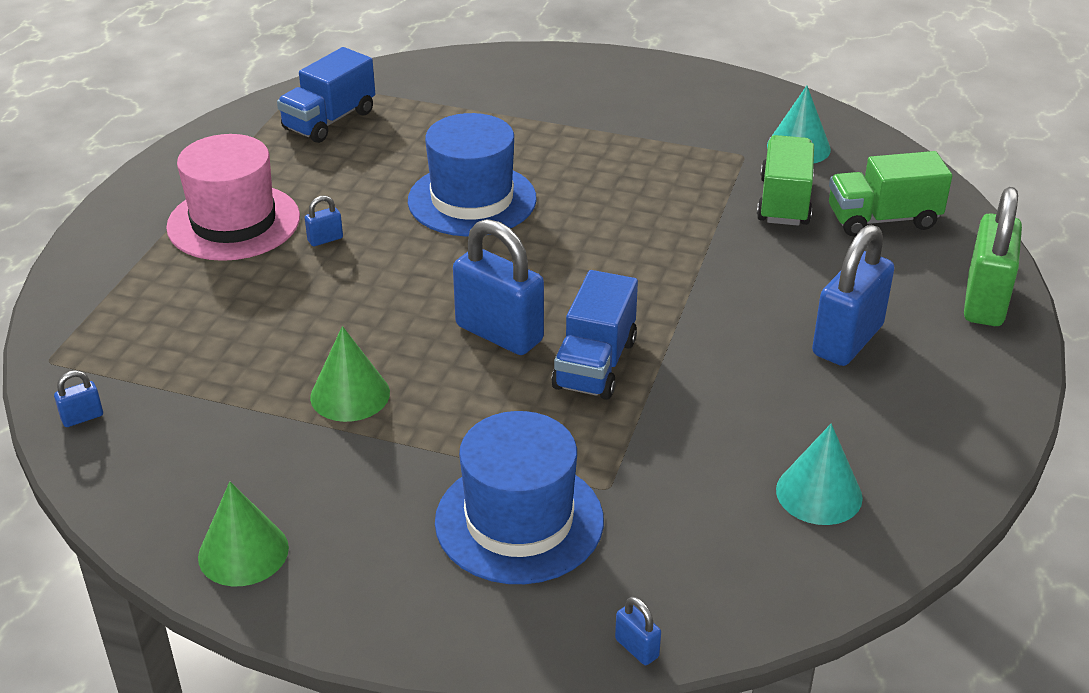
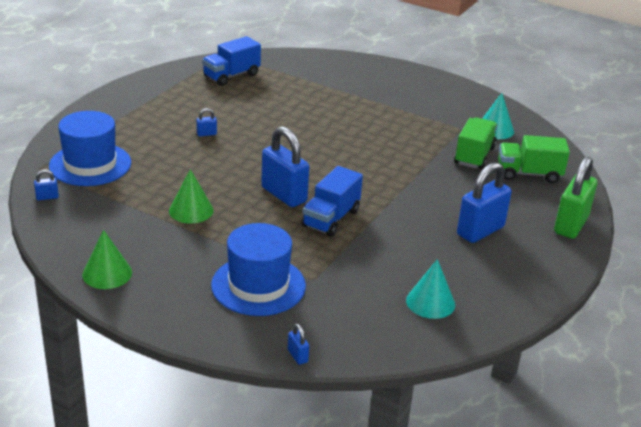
camera: 10 degrees right, 5 degrees down
pink hat [166,134,300,261] -> none
blue hat [408,113,537,236] -> blue hat moved to [49,111,131,186]

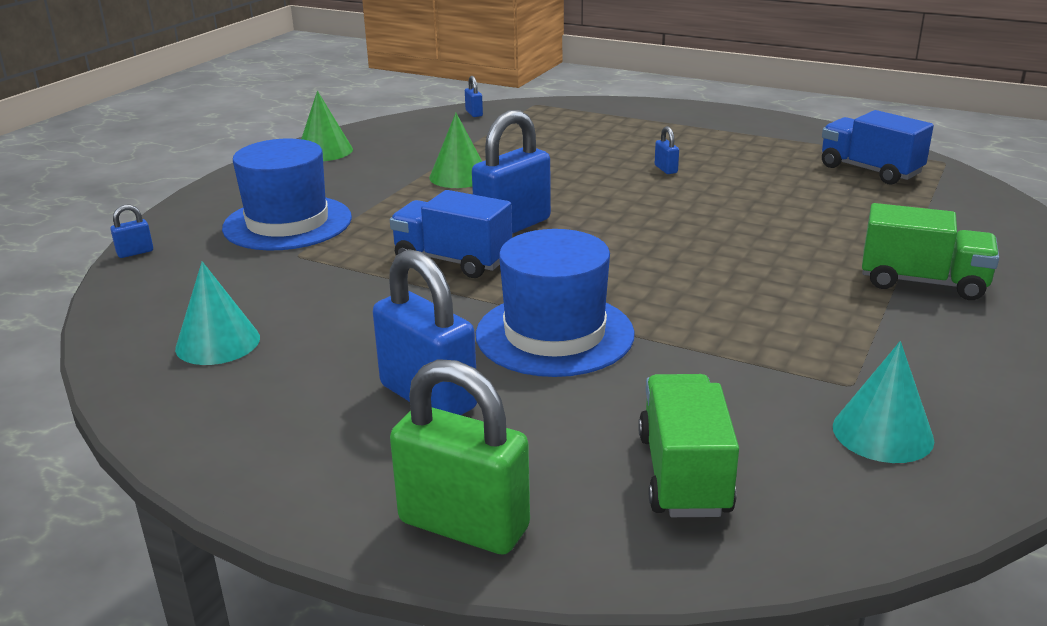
camera: 90 degrees right, 5 degrees down
blue hat [49,111,131,186] -> blue hat moved to [476,229,635,377]
green truck [454,117,497,169] -> green truck moved to [862,203,999,300]

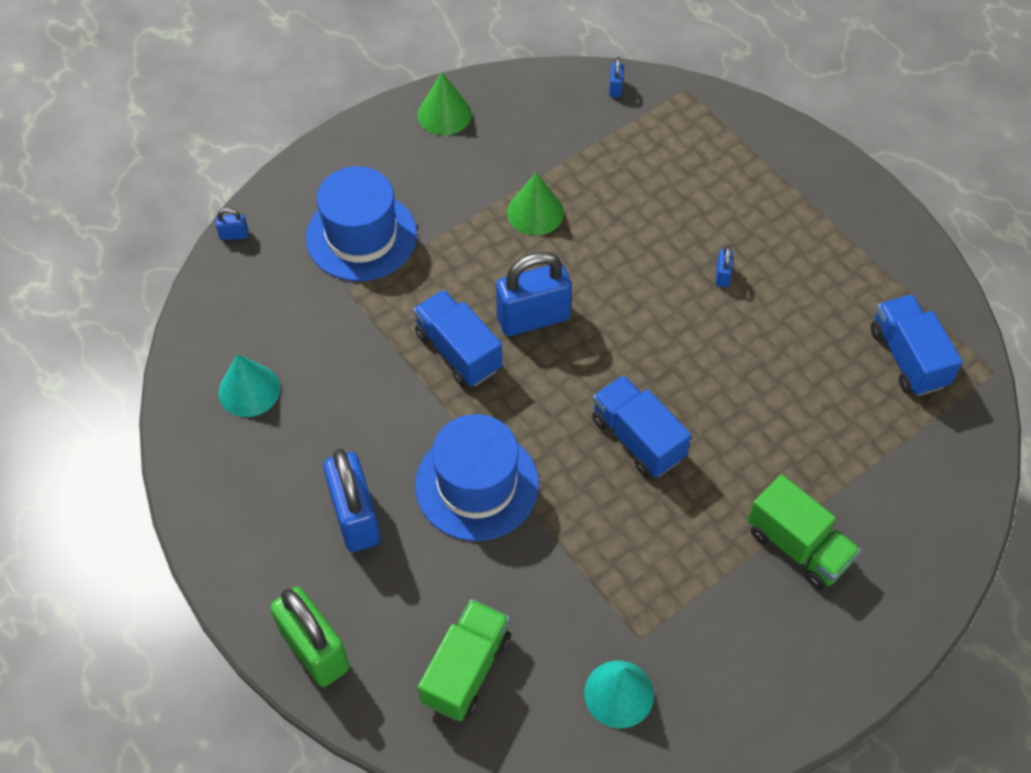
camera: 25 degrees right, 30 degrees up
none -> blue truck [592,375,691,477]

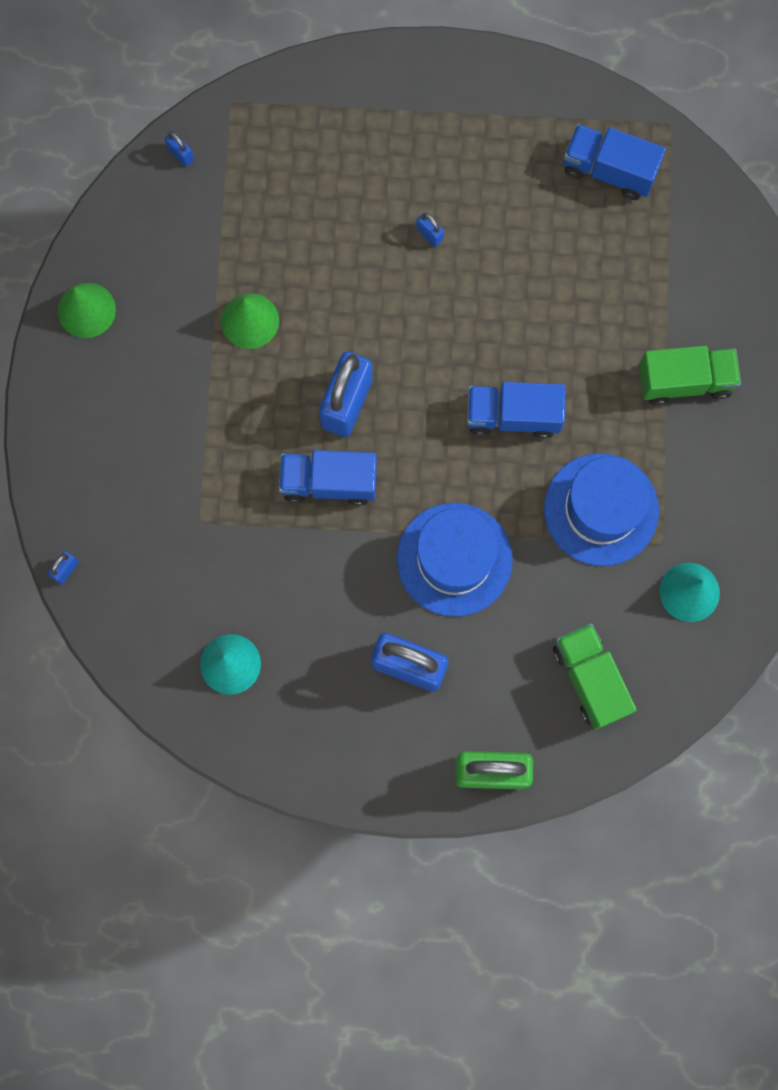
camera: 50 degrees left, 20 degrees up
blue hat [306,166,417,281] -> blue hat moved to [544,453,659,566]

